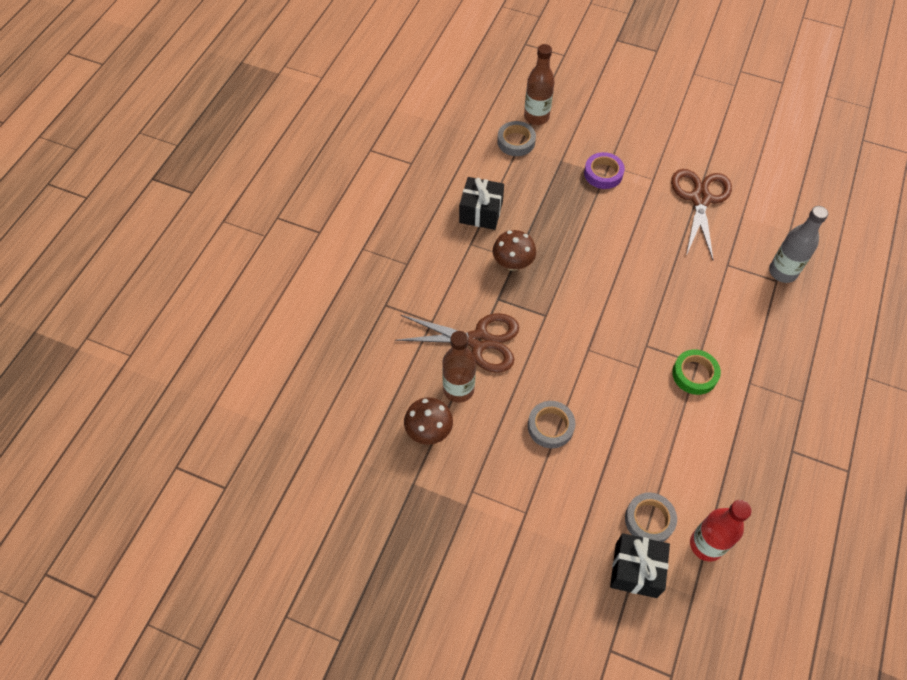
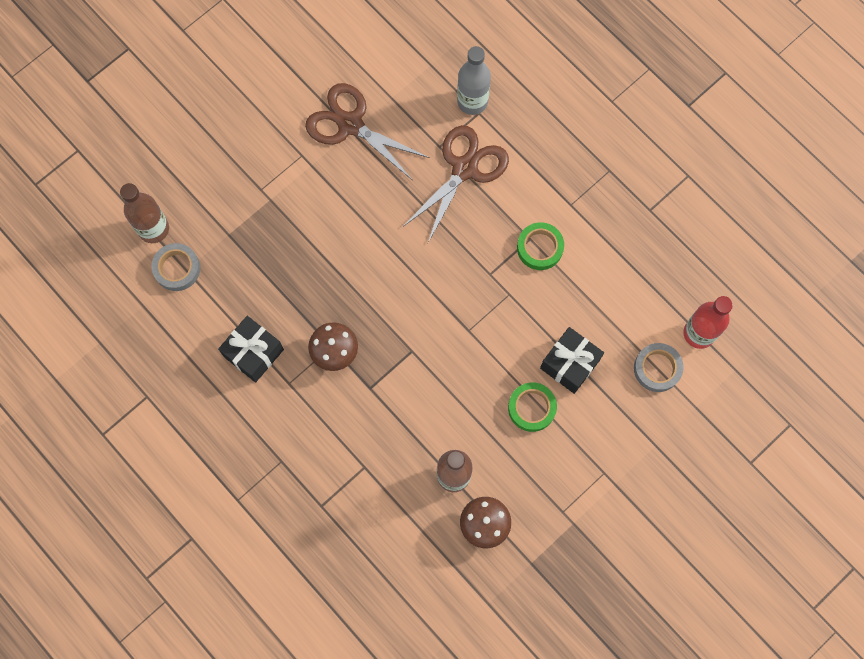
camera: 65 degrees left, 15 degrees up
brown scissors [395,313,519,373] -> brown scissors moved to [403,125,509,243]
grey tape [528,401,575,448] -> green tape [508,382,557,432]
purple tape [584,152,625,189] -> none
black gift [610,533,670,598] -> black gift moved to [540,327,604,394]

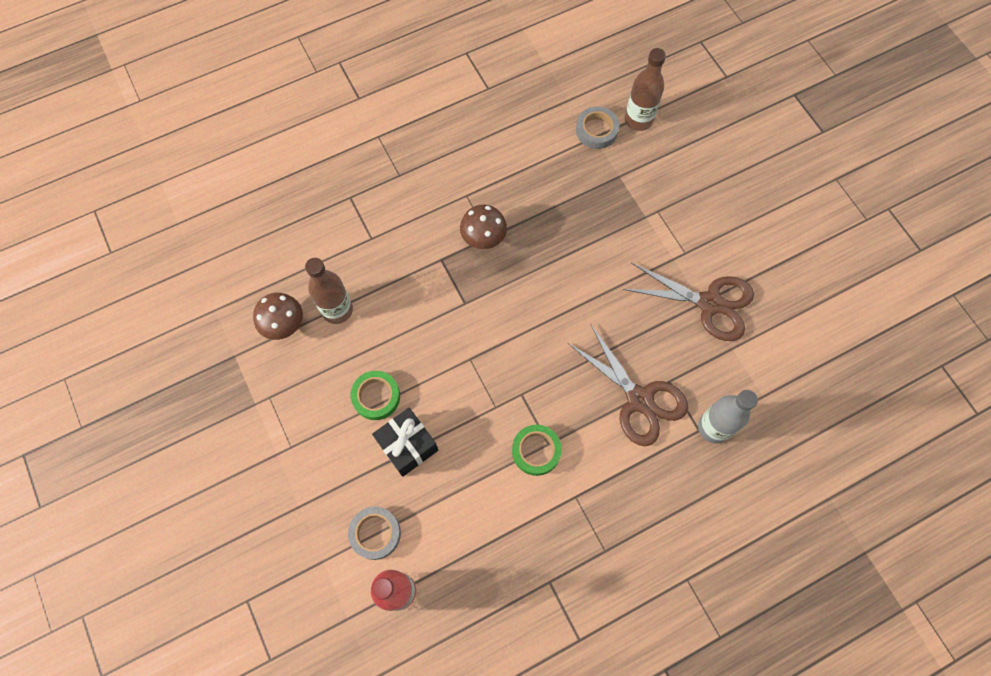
camera: 105 degrees right, 5 degrees down
black gift [218,316,284,383] -> none
brown scissors [305,83,430,180] -> brown scissors turned 60 degrees clockwise [622,263,754,341]

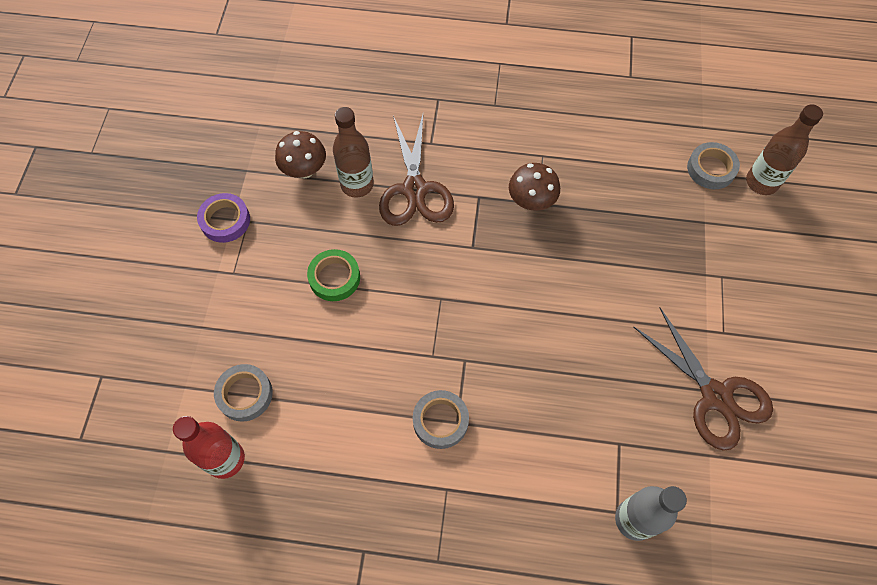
camera: 35 degrees right, 5 degrees down
black gift [372,408,438,477] -> none
green tape [512,425,562,476] -> grey tape [413,390,469,449]
brown scissors [568,325,688,446] -> brown scissors moved to [379,115,454,226]
none -> purple tape [197,193,250,243]

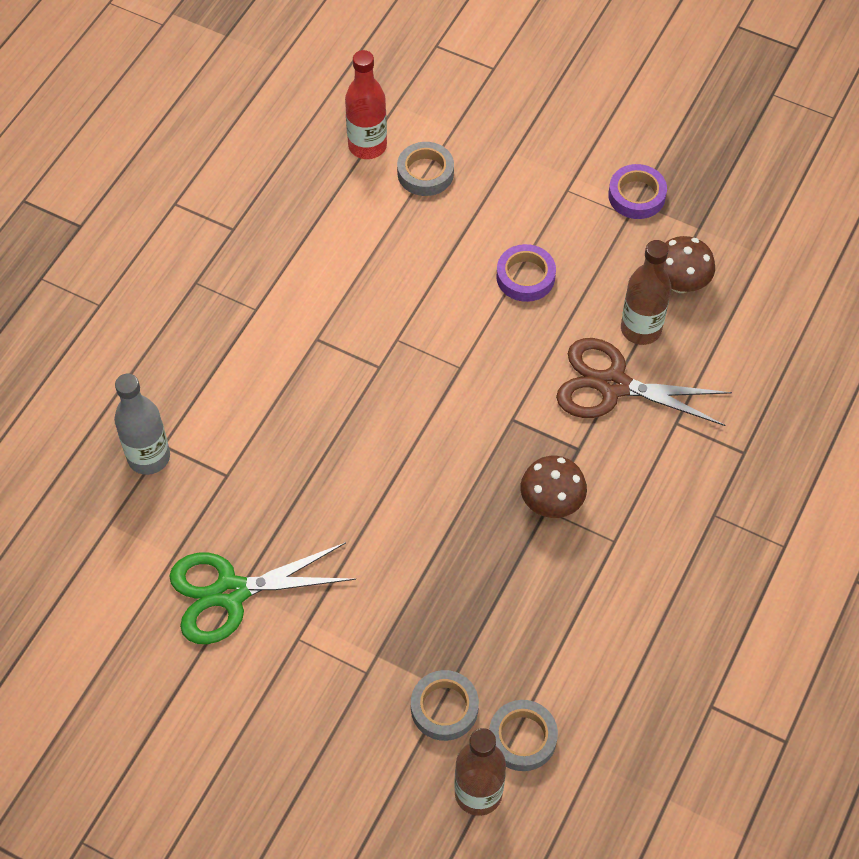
camera: 110 degrees right, 5 degrees down
green tape [307,249,360,301] -> purple tape [496,244,556,302]
grey tape [413,390,469,449] -> grey tape moved to [411,670,479,741]
brown scissors [633,307,773,451] -> green scissors [169,542,356,644]

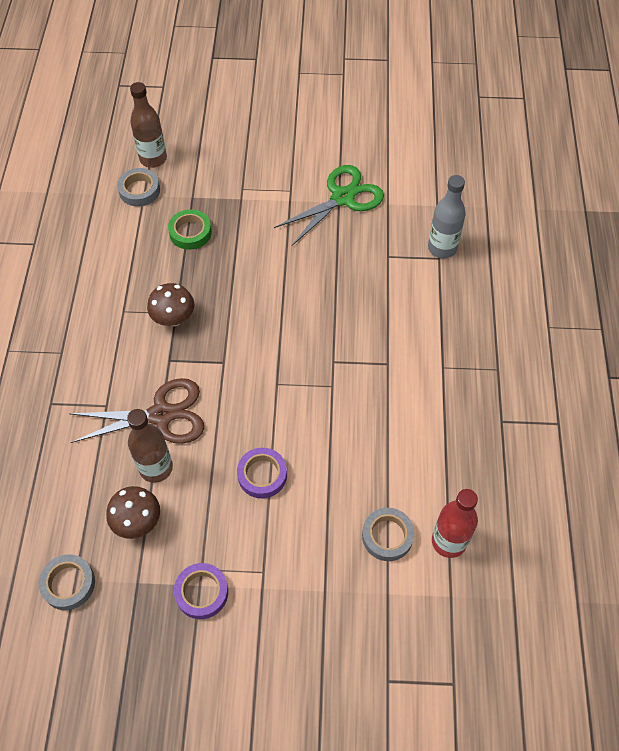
camera: 155 degrees right, 0 degrees up
grey tape [411,670,479,741] -> grey tape moved to [39,554,95,610]
none -> green tape [168,209,212,250]

